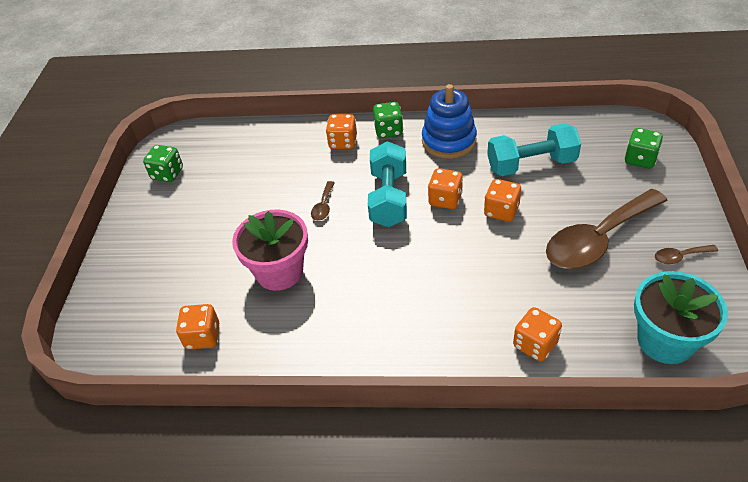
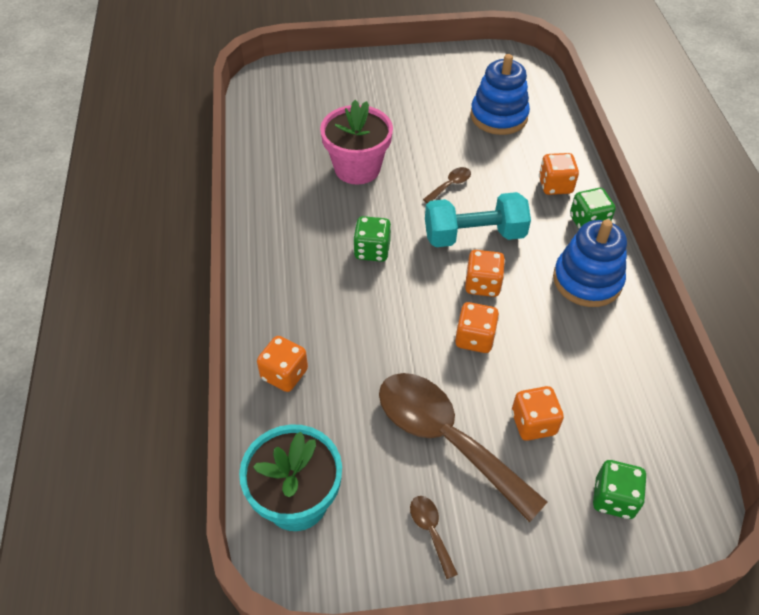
camera: 75 degrees right, 5 degrees up
green dice [143,145,183,182] -> green dice moved to [353,216,391,262]
orange dice [176,304,219,349] -> orange dice moved to [511,386,564,441]
brown spoon [311,181,335,221] -> brown spoon turned 135 degrees clockwise [423,167,471,203]
turquoise dumbbell [487,123,581,176] -> none
none -> blue stacking toy [470,54,530,135]

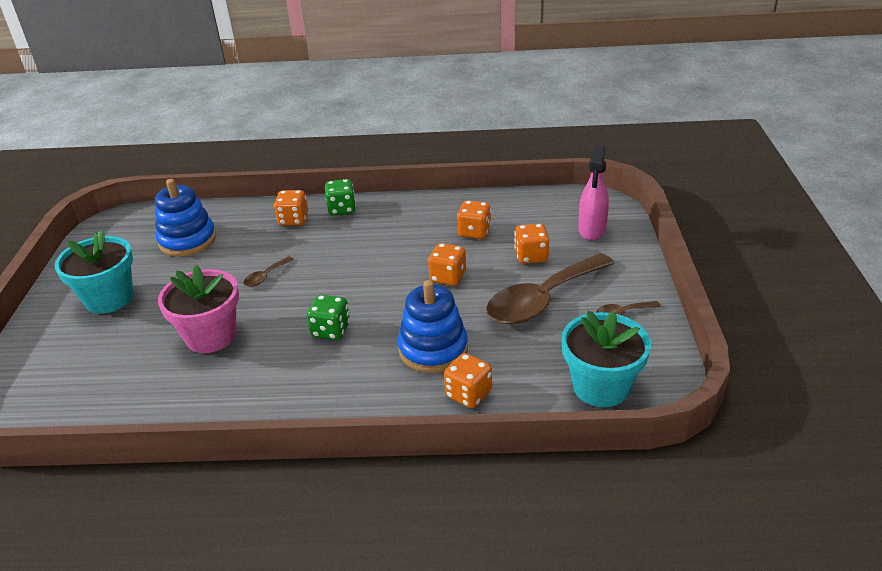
camera: 80 degrees left, 15 degrees down
brown spoon [423,167,471,203] -> brown spoon turned 105 degrees counterclockwise [243,256,294,287]
turquoise dumbbell [425,192,531,247] -> none
orange dice [465,250,505,297] -> orange dice moved to [457,200,491,239]
blue stacking toy [553,219,627,307] -> blue stacking toy moved to [398,280,468,373]
green dice [593,460,647,519] -> pink spray bottle [578,146,609,240]
none -> turquoise flower pot [54,230,133,314]

